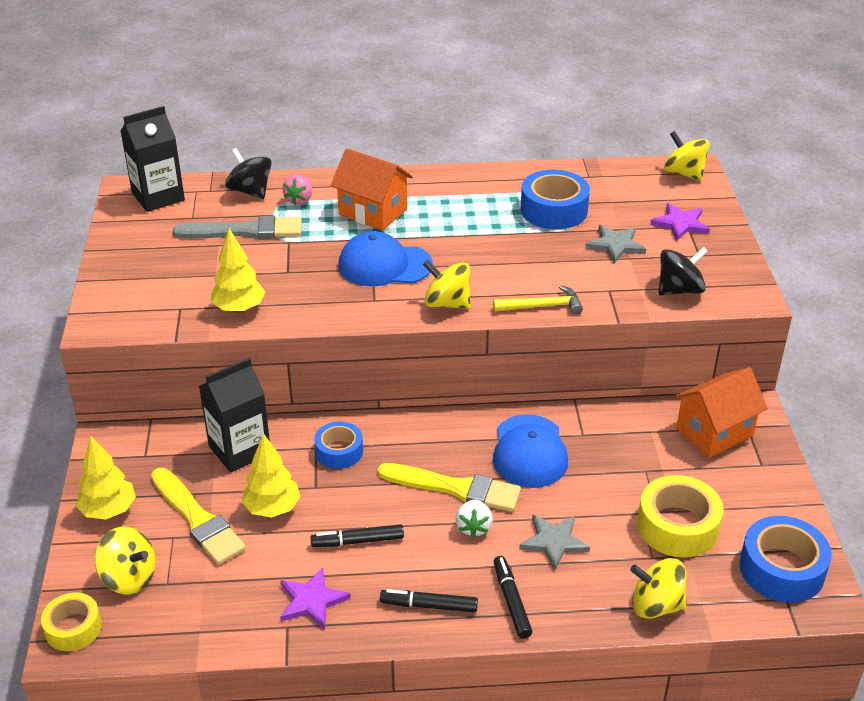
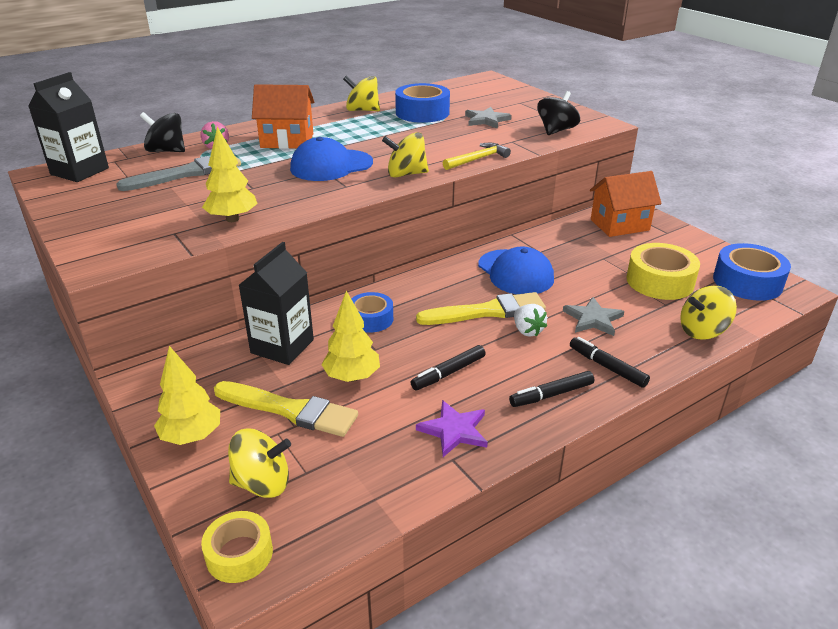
camera: 30 degrees left, 5 degrees down
purple star [650,203,710,241] -> none
yellow spinning top [664,131,710,181] -> yellow spinning top moved to [343,76,380,111]
orange house [674,367,768,458] -> orange house turned 45 degrees clockwise [590,171,662,237]

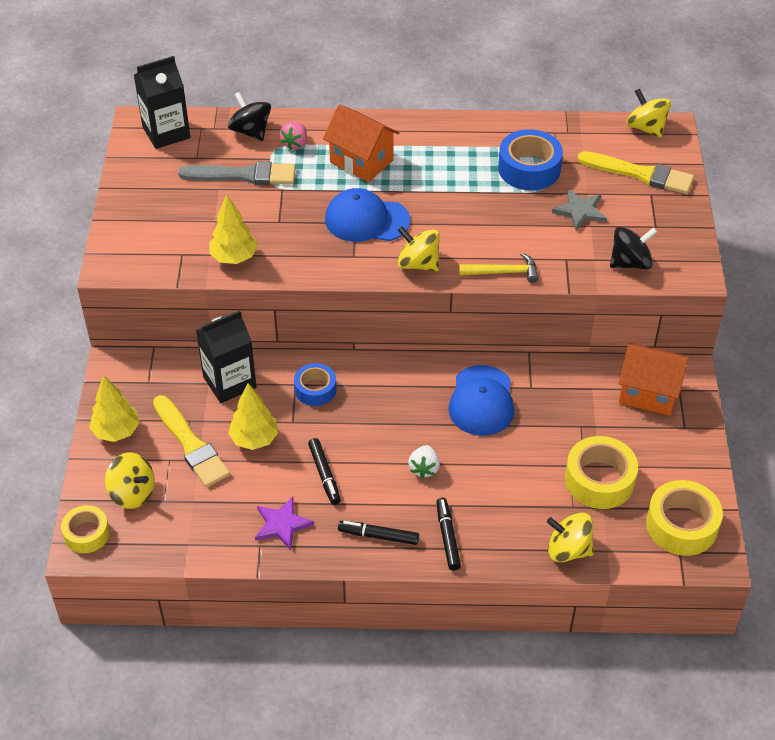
camera: 35 degrees right, 15 degrees up
yellow spinning top [343,76,380,111] -> yellow spinning top moved to [626,88,671,138]
black marker [410,345,486,390] -> black marker turned 105 degrees counterclockwise [308,438,341,505]
yellow brush [416,292,546,325] -> yellow brush moved to [578,151,694,194]
grey star [563,297,624,336] -> none
blue tape [713,243,791,301] -> yellow tape [646,480,723,556]

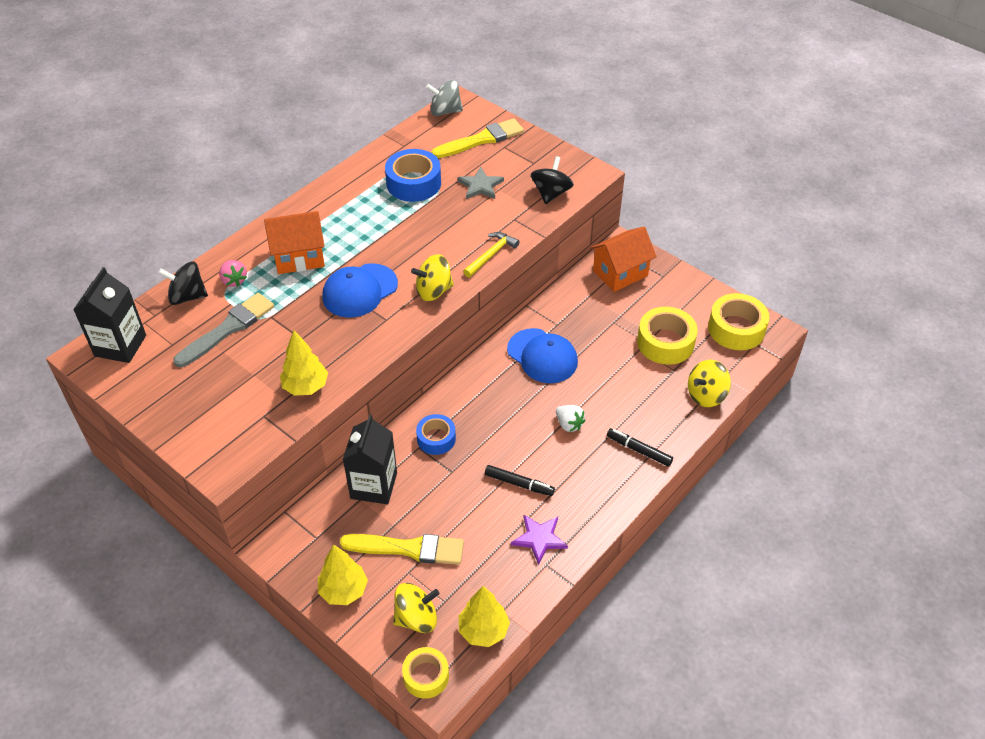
camera: 50 degrees left, 0 degrees up
yellow tree [228,383,278,450] -> yellow tree moved to [459,586,510,647]
black marker [338,521,419,545] -> none
yellow spinning top [626,88,671,138] -> grey spinning top [426,80,463,116]

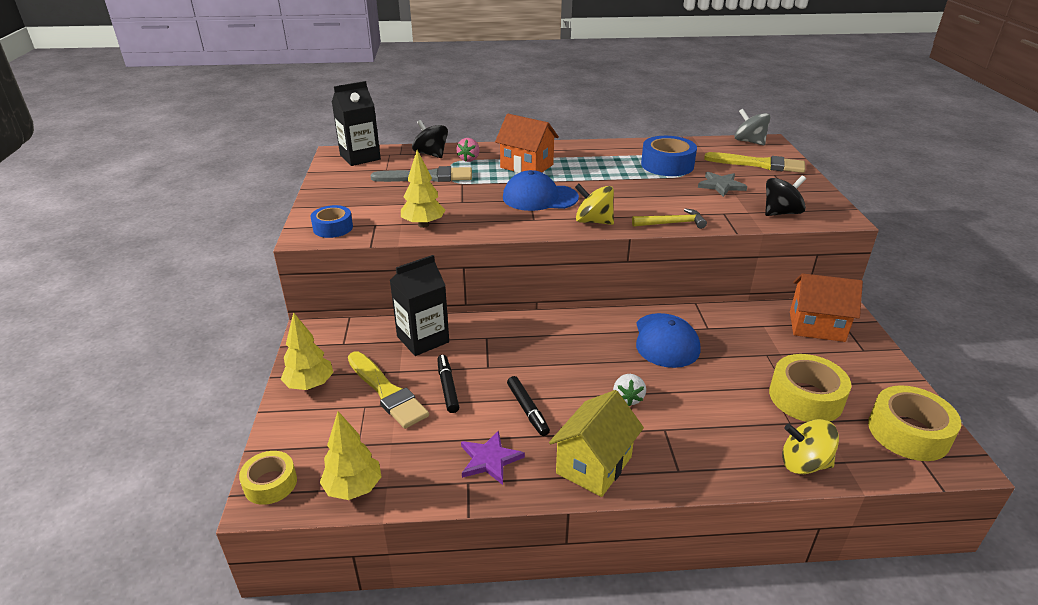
camera: 45 degrees right, 15 degrees down
yellow spinning top [393,583,439,633] -> none
blue tape [416,414,456,455] -> blue tape moved to [311,205,353,238]
black marker [607,428,673,467] -> black marker moved to [437,355,459,413]
none -> yellow house [549,390,644,497]

